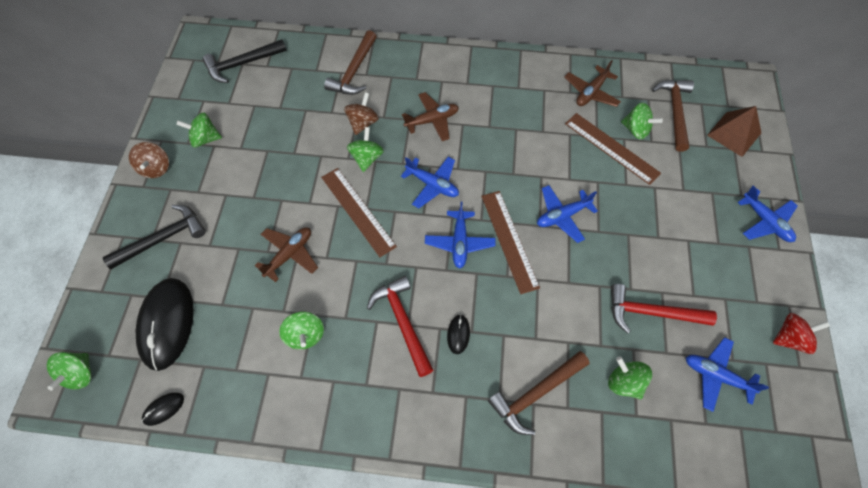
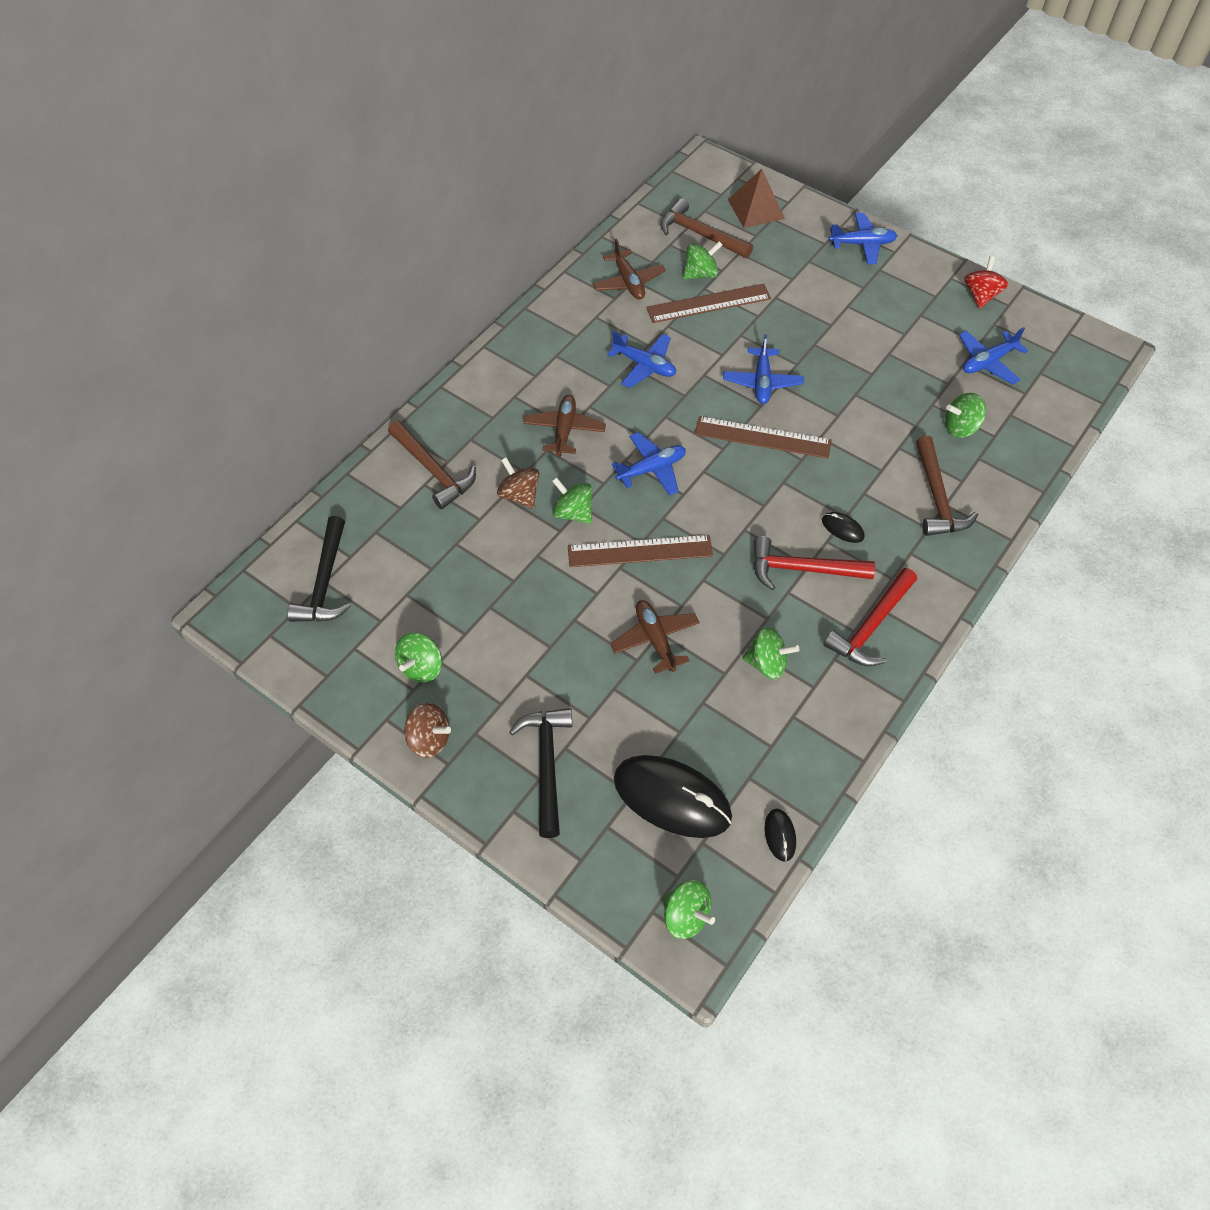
camera: 60 degrees left, 5 degrees down
blue plane [425,201,496,269] -> blue plane moved to [607,331,676,388]
red hammer [611,284,717,333] -> red hammer moved to [823,568,917,666]

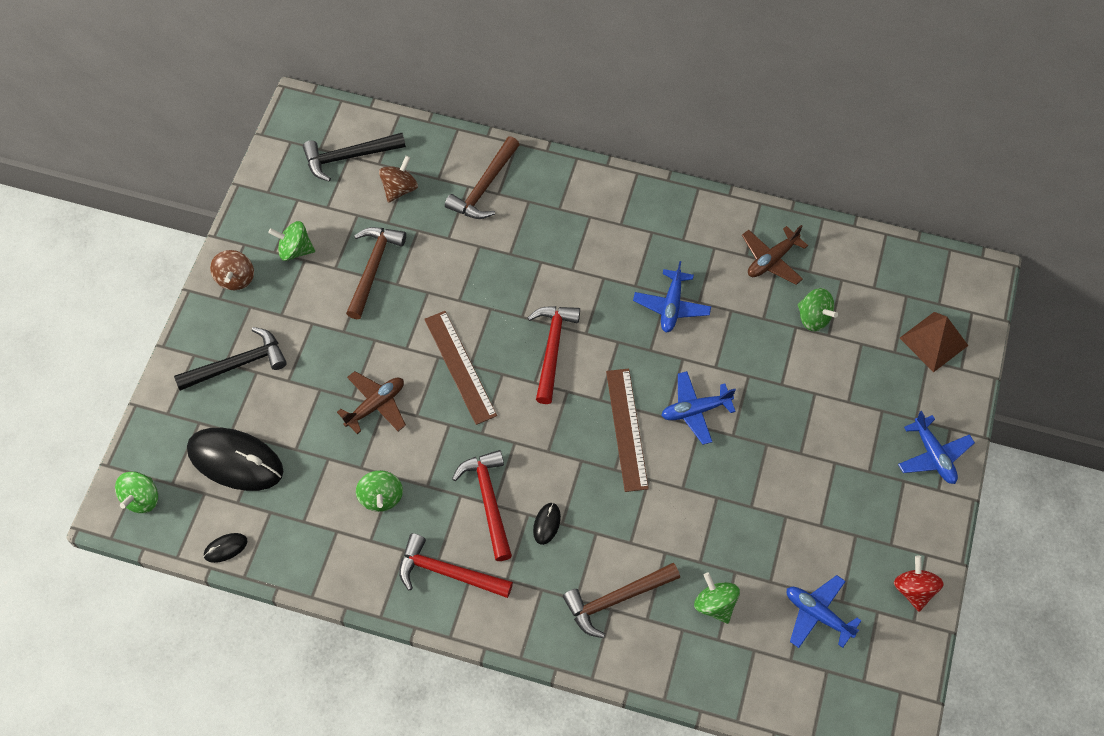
camera: 70 degrees right, 5 degrees up
brown spinning top [497,457,539,509] -> brown spinning top moved to [379,156,418,203]
brown plane [523,395,606,457] -> none
green spinning top [552,477,592,524] -> none
blue plane [611,432,686,496] -> red hammer [528,306,580,404]
black mouse [614,755,732,838] -> black mouse turned 75 degrees counterclockwise [187,428,284,491]
brown ruler [646,283,771,323] -> none
brown hammer [660,198,753,258] -> brown hammer moved to [346,227,406,319]
red spinning top [964,256,1008,309] -> red spinning top turned 90 degrees counterclockwise [894,556,944,612]

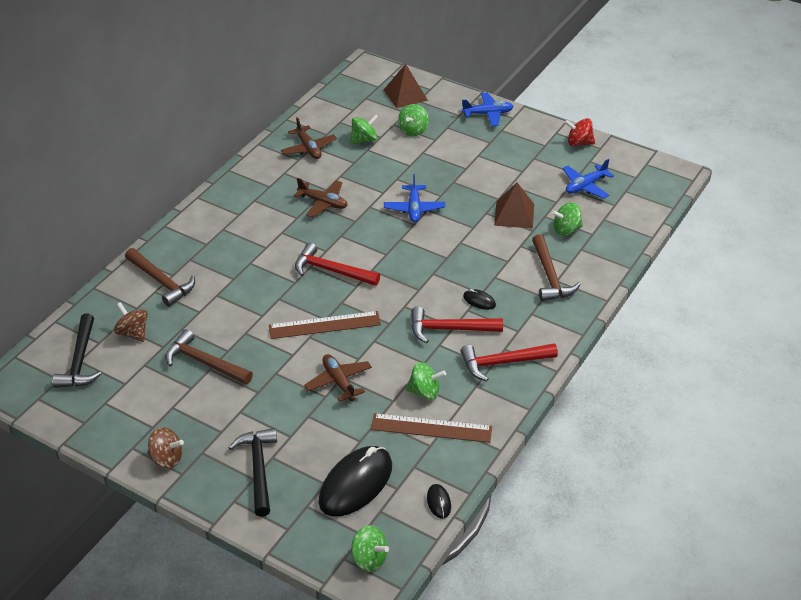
camera: 75 degrees left, 20 degrees down
green spinning top [268,221,315,261] -> green spinning top moved to [398,104,429,137]
red hammer [399,533,513,598] -> red hammer turned 45 degrees clockwise [460,343,558,381]
brown ruler [606,368,649,492] -> brown ruler moved to [371,413,492,443]
blue plane [633,261,711,333] -> brown plane [294,178,348,217]
none -> brown pyramid [494,182,534,229]

